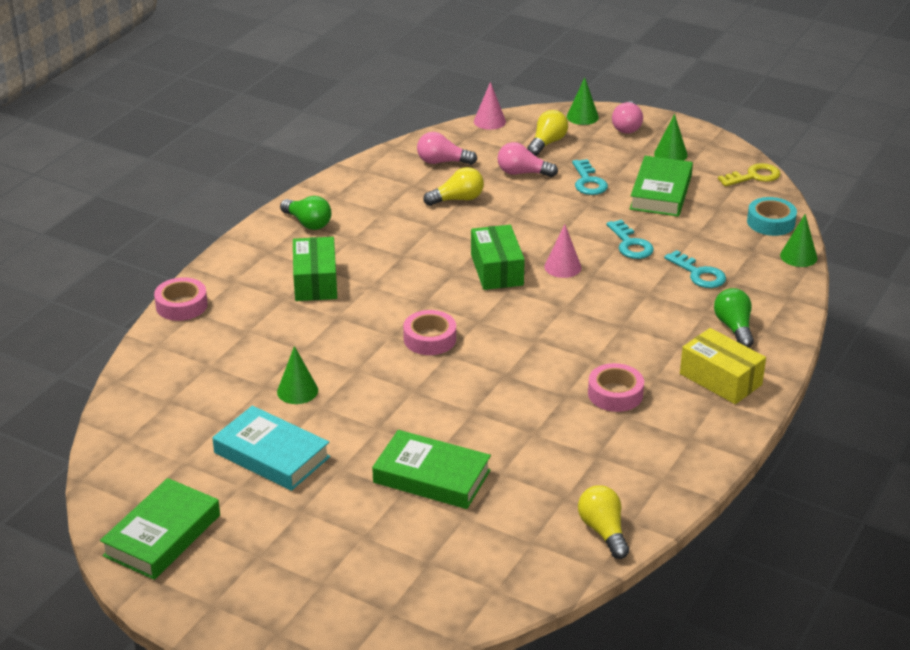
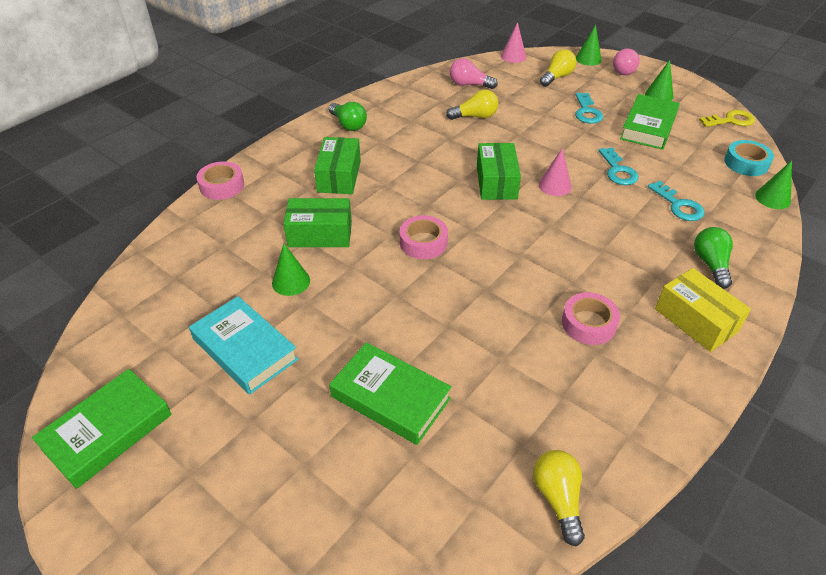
camera: 10 degrees right, 10 degrees up
pink light bulb [498,142,558,177] -> none
none -> green box [283,198,352,247]

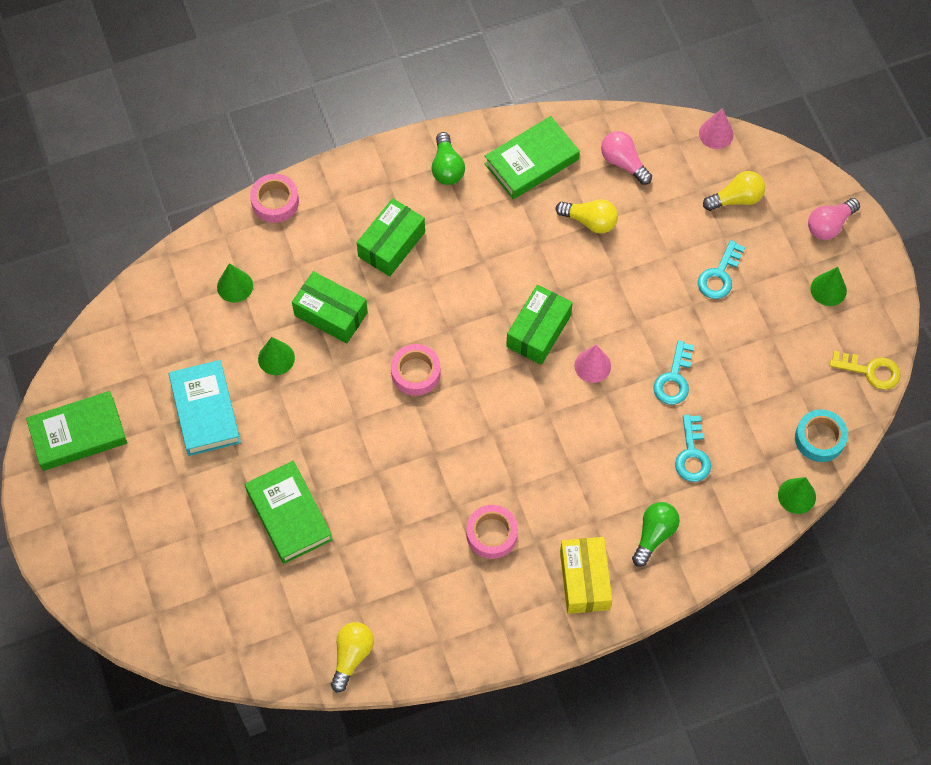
camera: 30 degrees right, 20 degrees up
green cone [576,25,602,66] -> green cone moved to [217,263,253,303]
green book [620,94,680,150] -> green book moved to [485,116,580,199]

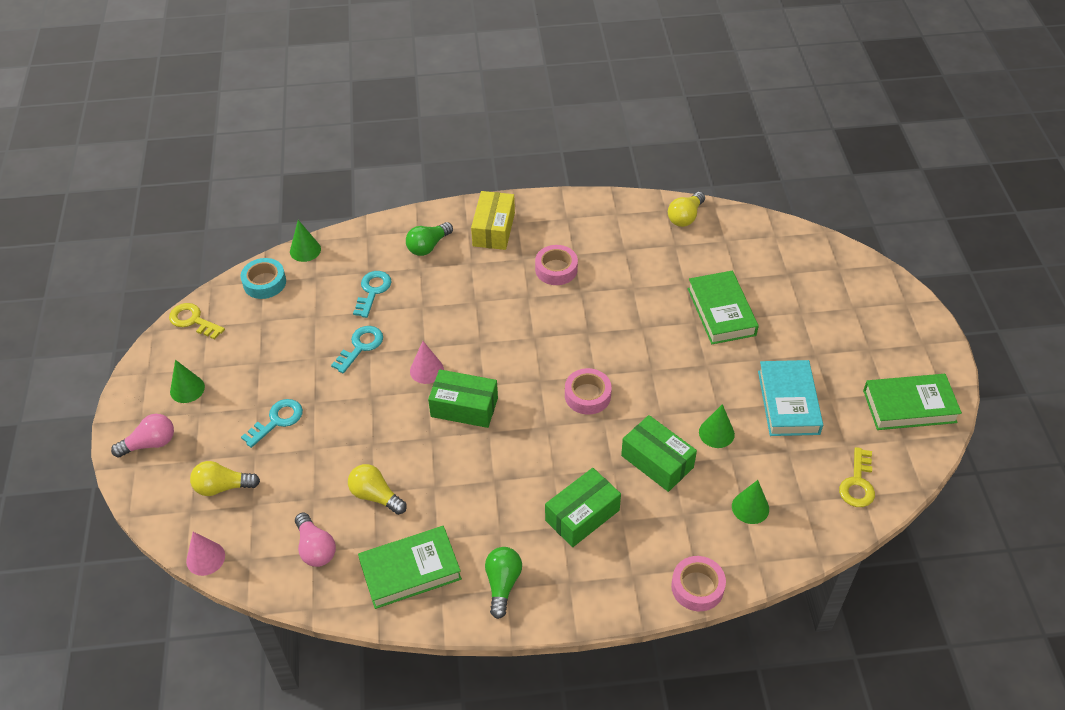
camera: 165 degrees left, 15 degrees down
green box [506,285,573,365] -> green box turned 60 degrees clockwise [428,369,498,428]
none -> yellow key [839,447,875,507]

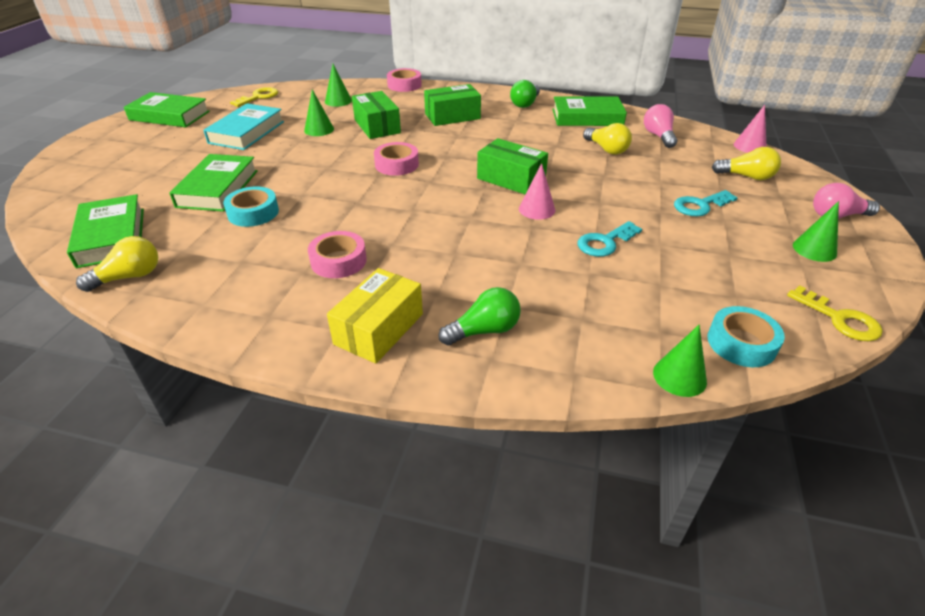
camera: 160 degrees left, 10 degrees down
turquoise key [353,271,391,318] -> none
none -> green book [67,194,144,268]
none -> turquoise tape [223,186,279,227]

